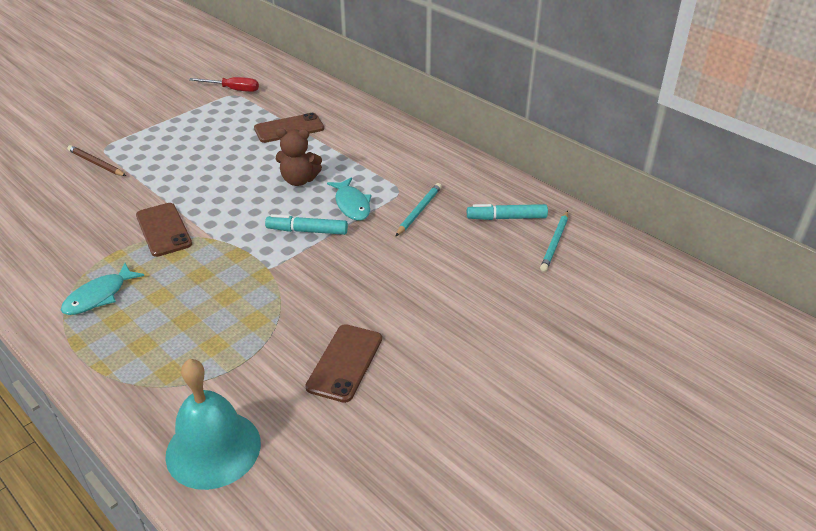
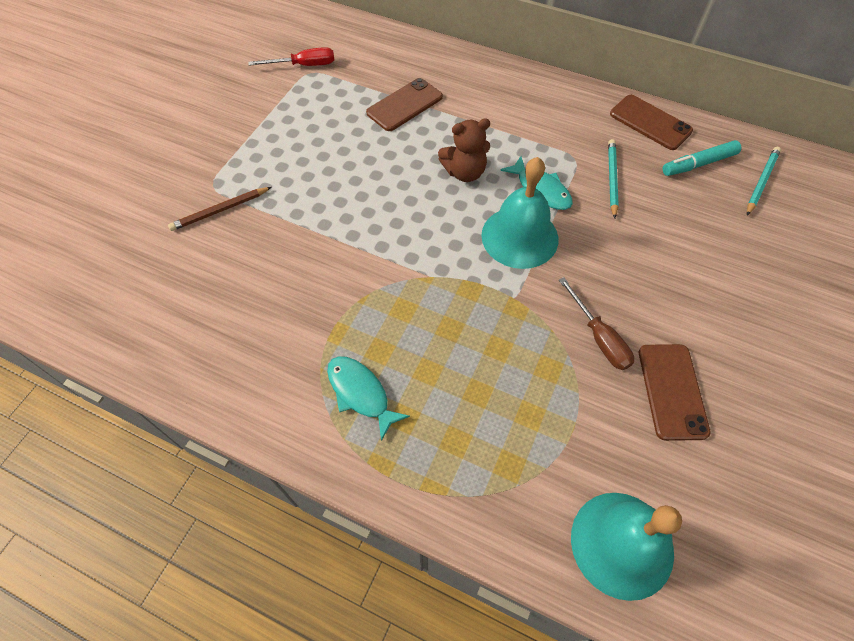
camera: 20 degrees left, 20 degrees up
turquoise fish [61,263,144,315] -> turquoise fish turned 120 degrees clockwise [327,356,410,441]
brown pencil [67,145,126,176] -> brown pencil turned 45 degrees counterclockwise [168,187,272,231]
brown phone [136,203,192,257] -> brown phone moved to [610,95,693,150]
turquoise marker [265,214,348,235] -> turquoise bell [481,157,558,269]
turquoise pencil [540,211,568,272] -> turquoise pencil turned 150 degrees counterclockwise [747,147,781,216]
none -> brown screwdriver [559,277,634,370]

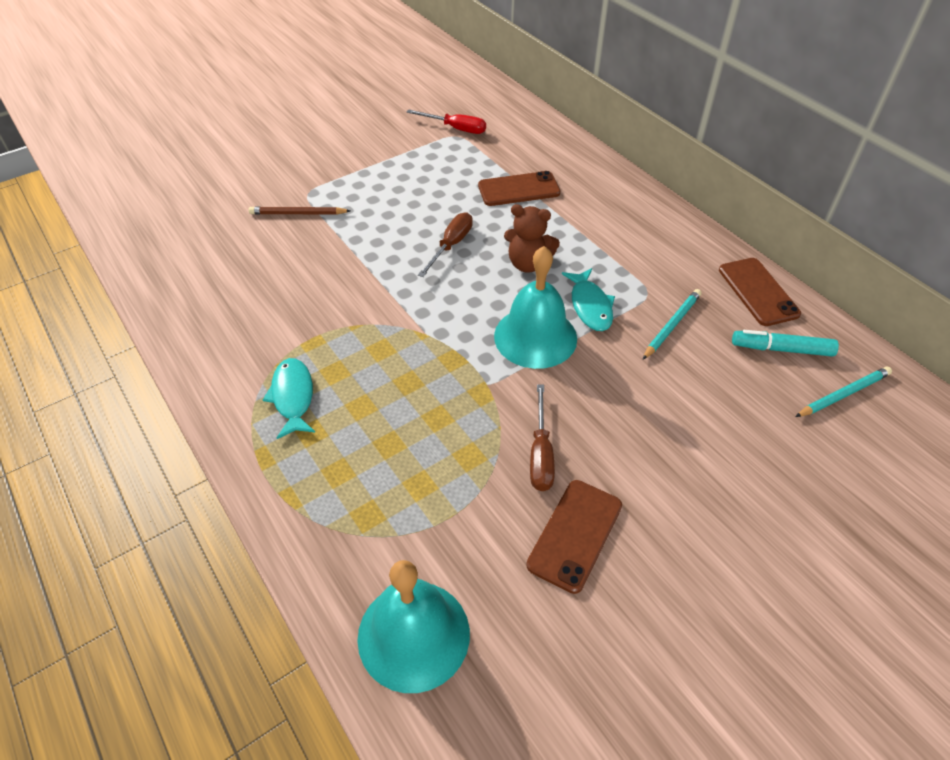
camera: 30 degrees right, 10 degrees down
none -> brown screwdriver [418,212,473,277]

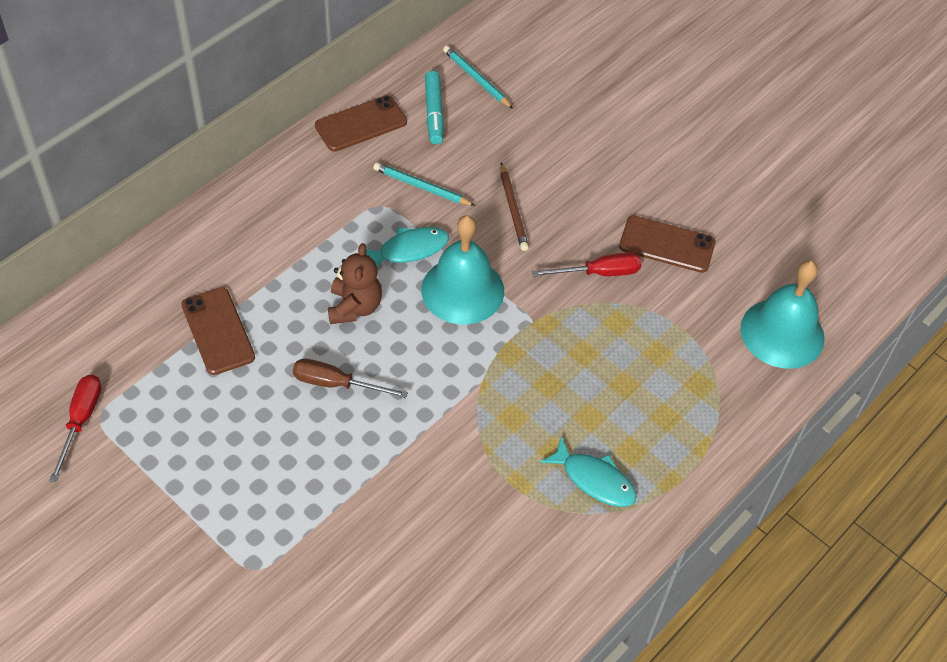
camera: 105 degrees left, 5 degrees up
brown pencil [249,207,350,215] -> brown pencil moved to [500,162,529,251]
turquoise fish [263,358,315,439] -> turquoise fish turned 120 degrees counterclockwise [540,437,637,507]
brown screwdriver [530,384,555,491] -> red screwdriver [532,252,642,277]

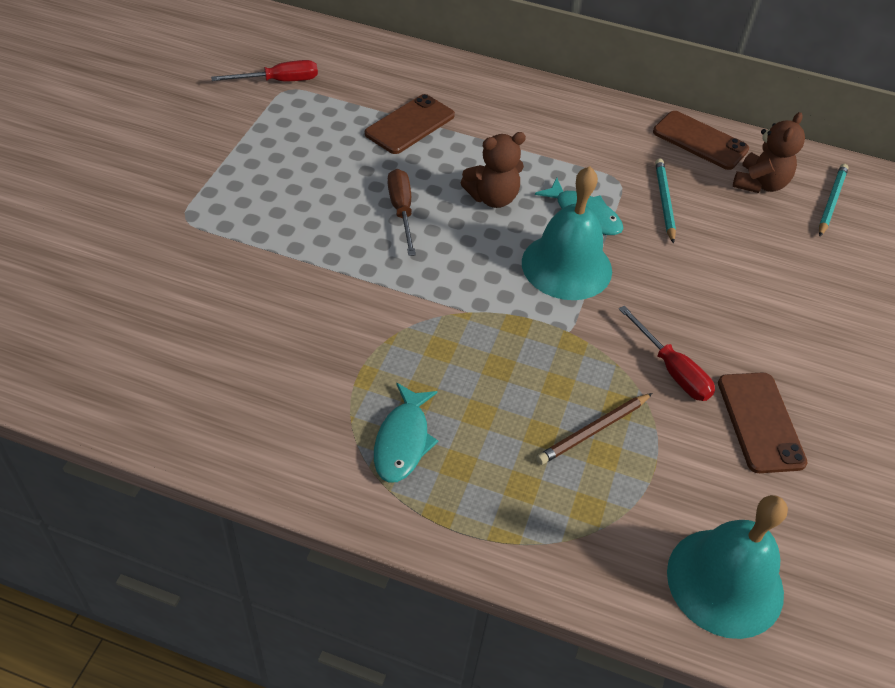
camera: 65 degrees right, 5 degrees down
turquoise marker [425,71,444,144] -> brown teddy bear [733,112,805,193]
brown pencil [500,162,529,251] -> brown pencil moved to [536,393,652,465]

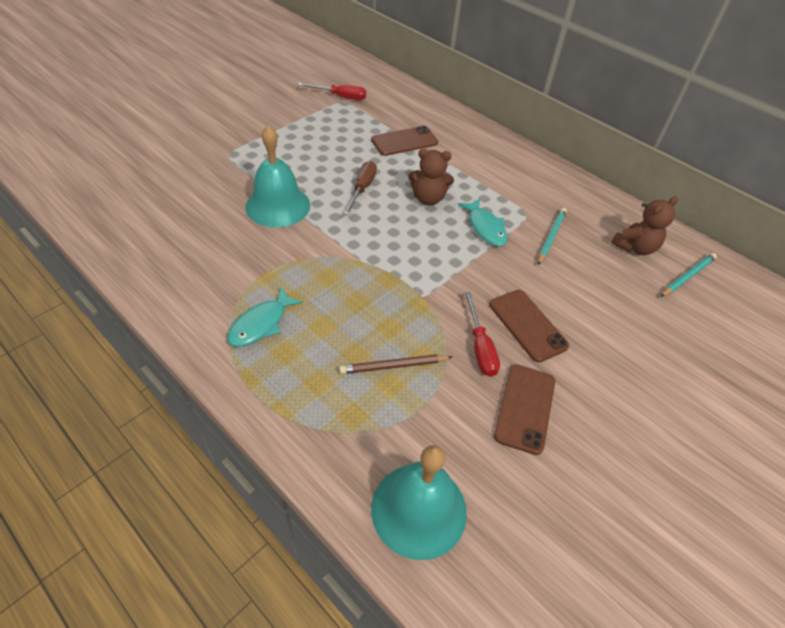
camera: 25 degrees right, 0 degrees up
turquoise bell [522,166,612,300] -> turquoise bell moved to [245,125,310,228]
brown phone [653,111,749,170] -> brown phone moved to [489,290,569,363]

